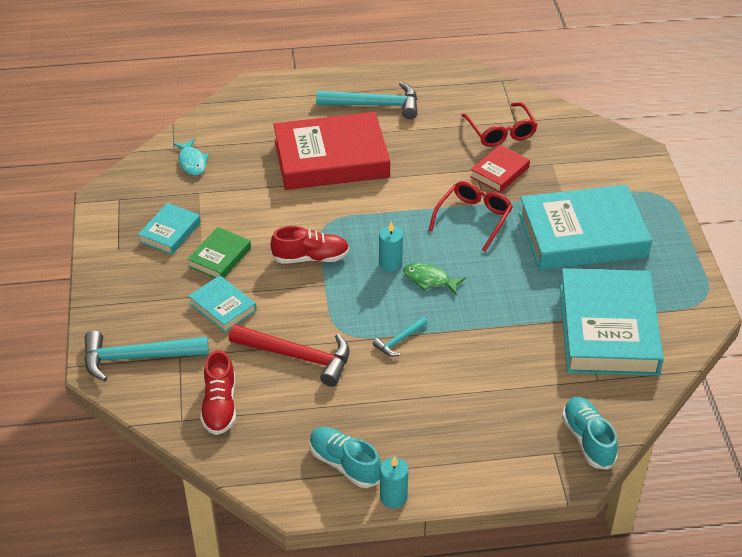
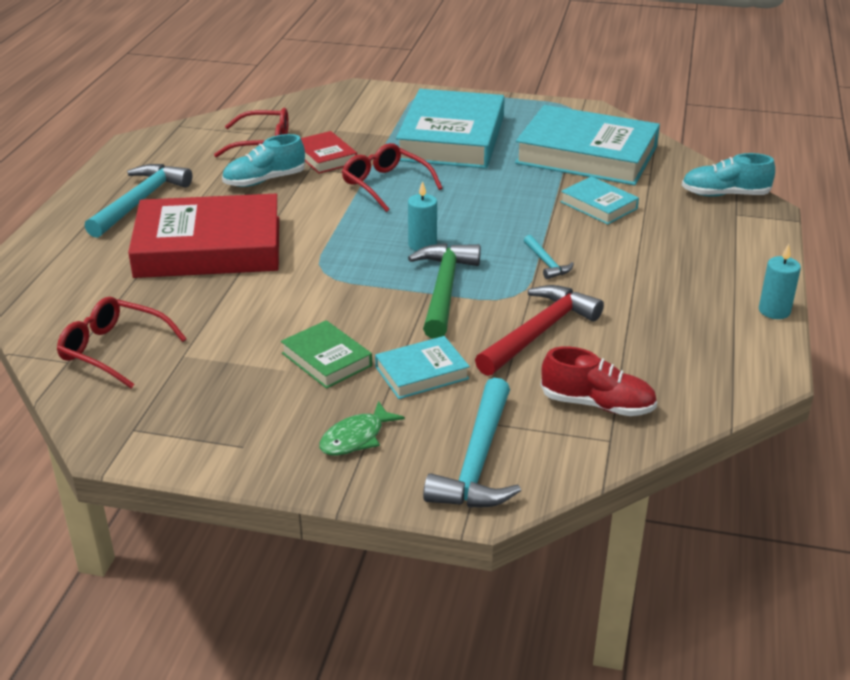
camera: 70 degrees left, 10 degrees down
turquoise book [138,203,201,255] -> turquoise book moved to [560,176,639,225]
turquoise fish [173,138,209,176] -> red glasses [57,297,187,389]
red shoe [270,226,350,264] -> none
red book [273,112,390,190] -> red book turned 75 degrees clockwise [128,194,279,278]
turquoise shoe [310,427,382,488] -> turquoise shoe moved to [222,134,305,187]
green fish [403,263,466,295] -> green fish moved to [320,401,405,456]
none -> green hammer [408,243,481,339]

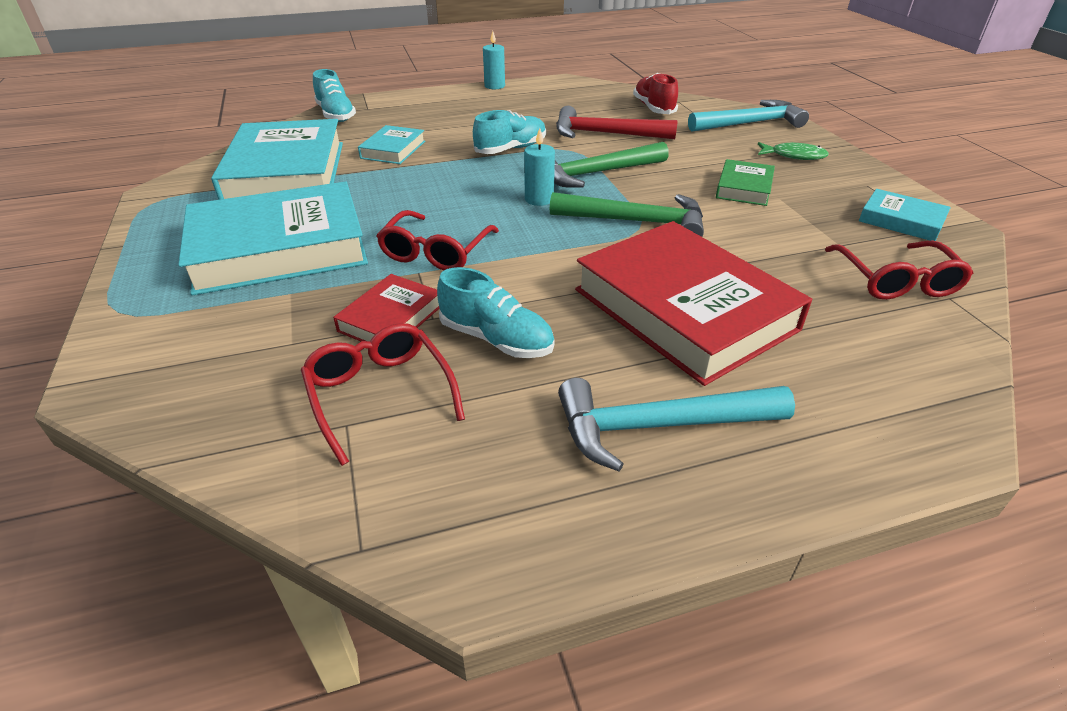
camera: 120 degrees left, 5 degrees up
turquoise book [375,336,470,399] -> turquoise book moved to [859,189,951,241]
turquoise hammer [524,235,574,279] -> turquoise shoe [473,110,546,154]
none -> green hammer [550,192,704,237]

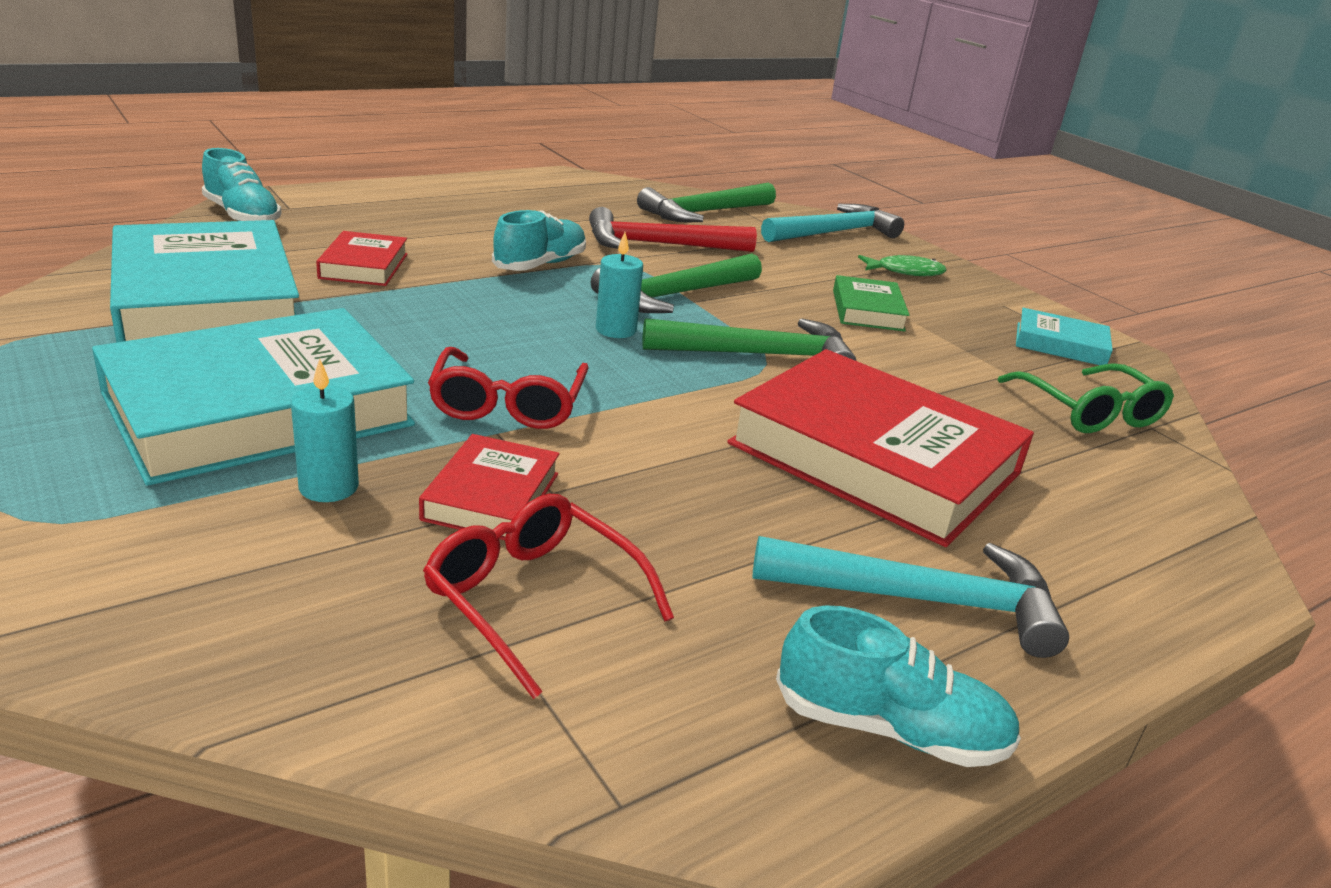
camera: 20 degrees left, 10 degrees down
turquoise book [358,125,425,164] -> red book [316,231,408,286]
turquoise shoe [437,267,554,358] -> turquoise shoe moved to [776,605,1021,767]
turquoise candle [483,31,505,89] -> turquoise candle moved to [291,358,359,502]
turquoise hammer [558,378,795,471] -> turquoise hammer turned 150 degrees counterclockwise [752,536,1069,658]
red shoe [633,73,678,114] -> green hammer [637,183,776,222]
red glasses [825,241,973,300] -> green glasses [998,363,1174,433]

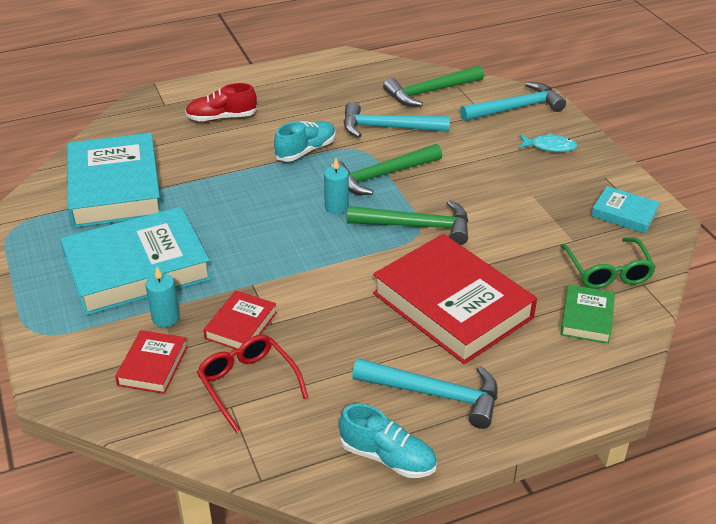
camera: 15 degrees right, 10 degrees up
turquoise shoe [202,148,282,221] -> none
red book [316,231,408,286] -> red book moved to [115,330,188,394]
red glasses [428,347,589,429] -> none
red hammer [589,207,757,252] -> turquoise hammer [344,102,450,138]
green book [833,275,910,331] -> green book moved to [560,285,615,344]
green fish [858,255,946,276] -> turquoise fish [519,133,578,152]
none -> red shoe [185,83,257,121]

